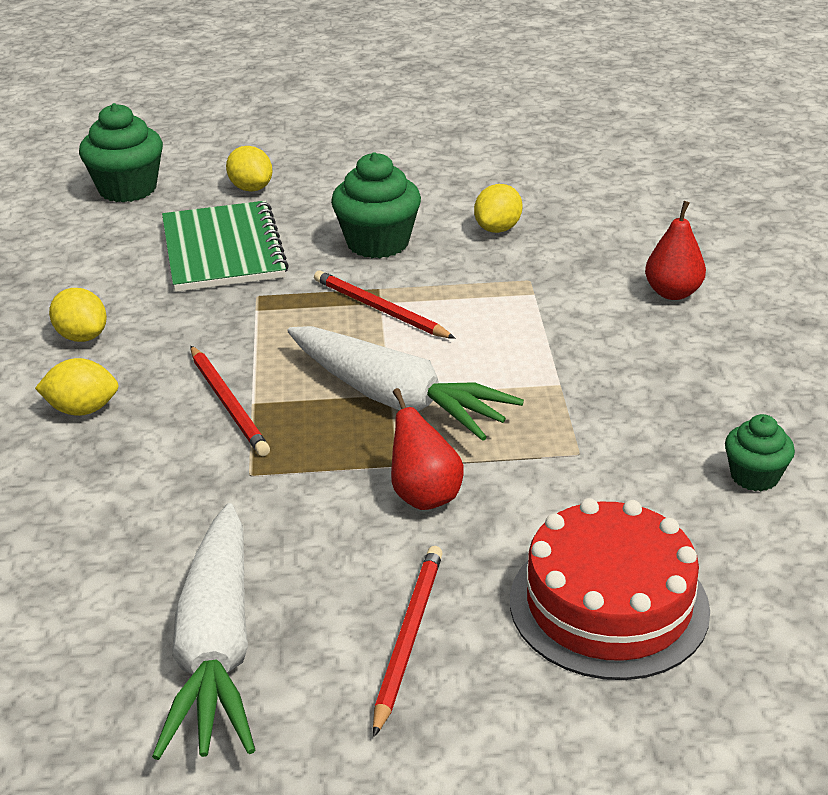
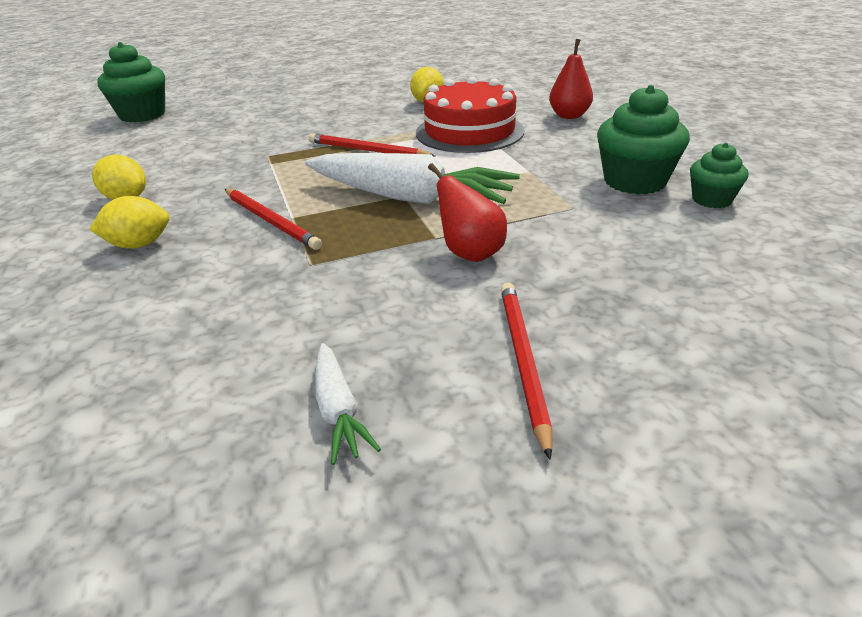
camera: 15 degrees left, 0 degrees up
white carrot [152,503,255,760] -> white carrot [315,343,381,465], size x0.47
green notebook [162,201,289,292] -> none
yellow lemon [226,146,273,192] -> none
green cupcake [331,152,421,258] -> green cupcake moved to [597,85,690,194]
red cake [510,498,710,680] -> red cake moved to [416,77,524,153]

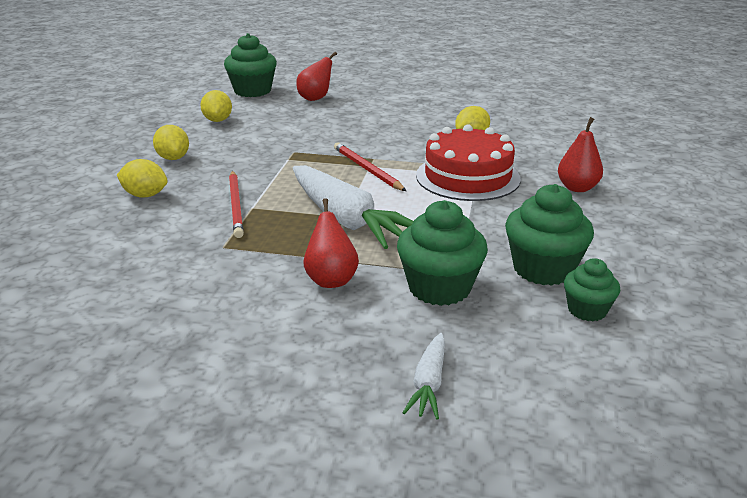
camera: 30 degrees right, 5 degrees down
white carrot [315,343,381,465] -> white carrot moved to [402,333,445,419]
red pencil [501,283,552,460] -> none
none -> yellow lemon [200,90,232,122]
none -> red pear [296,52,337,101]
none -> green cupcake [397,200,488,306]

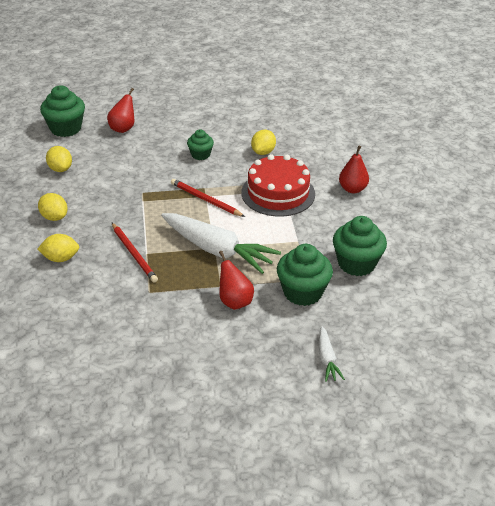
camera: 20 degrees left, 10 degrees up
green cupcake [564,258,620,321] -> green cupcake moved to [187,129,214,160]

